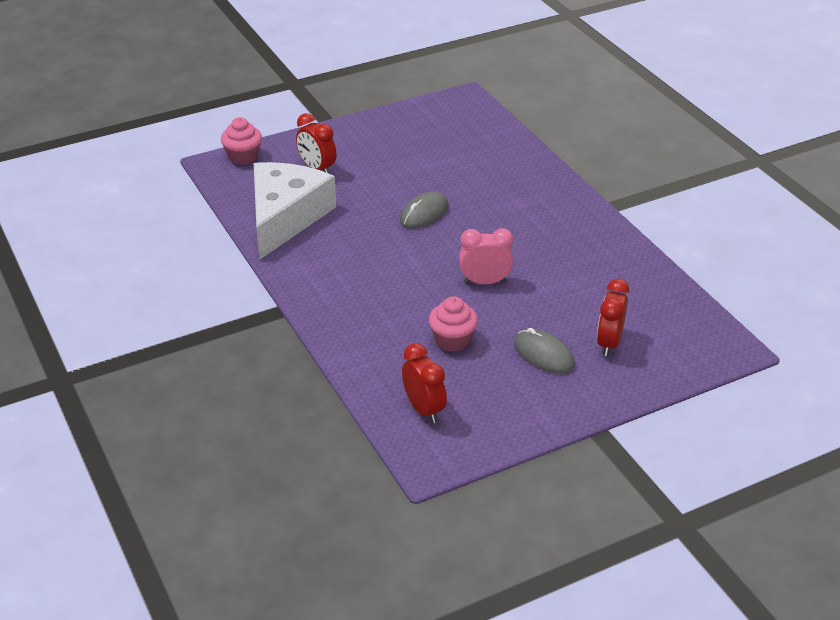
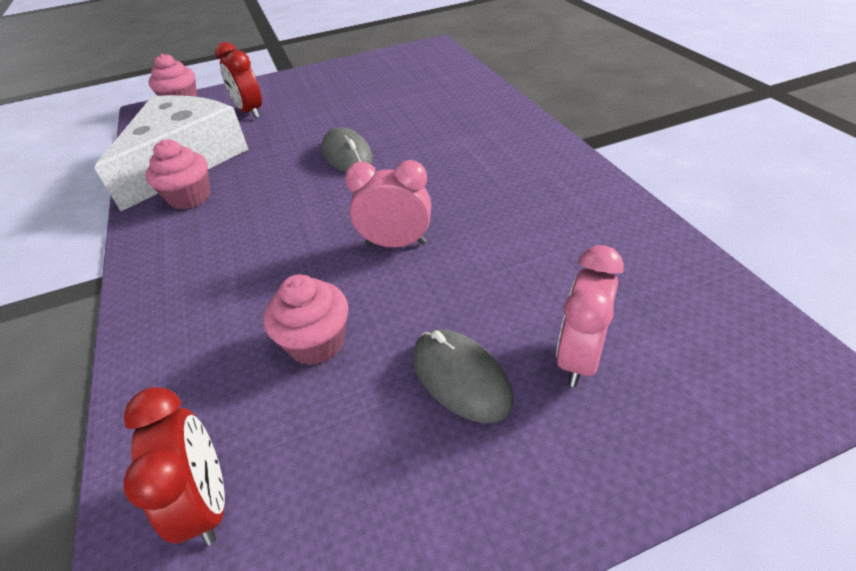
camera: 10 degrees right, 5 degrees up
grey mouse [400,191,449,229] -> grey mouse turned 75 degrees counterclockwise [322,127,373,172]
red clock [597,279,629,356] -> pink clock [556,245,624,387]
none -> pink cupcake [146,140,210,209]

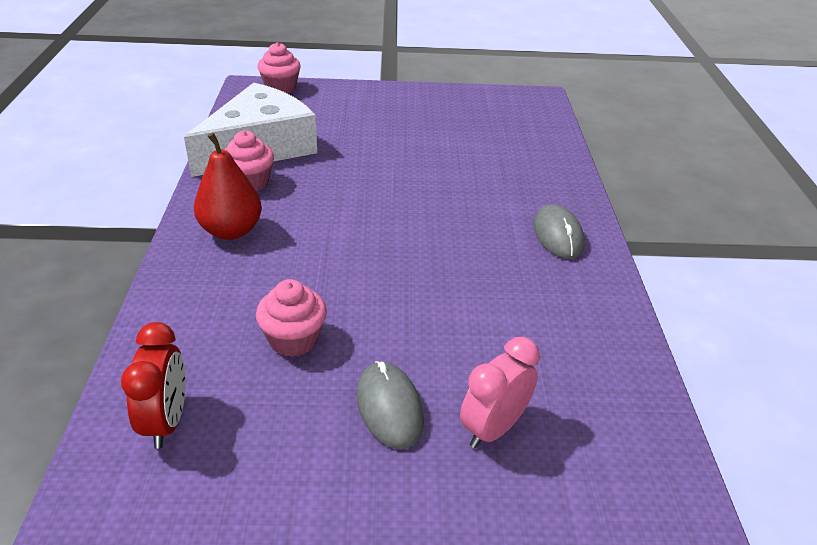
camera: 15 degrees right, 5 degrees down
red clock [215,42,262,118] -> none
grey mouse [322,127,373,172] -> grey mouse moved to [533,204,585,259]
pink clock [345,160,431,247] -> none
none -> red pear [194,133,262,240]

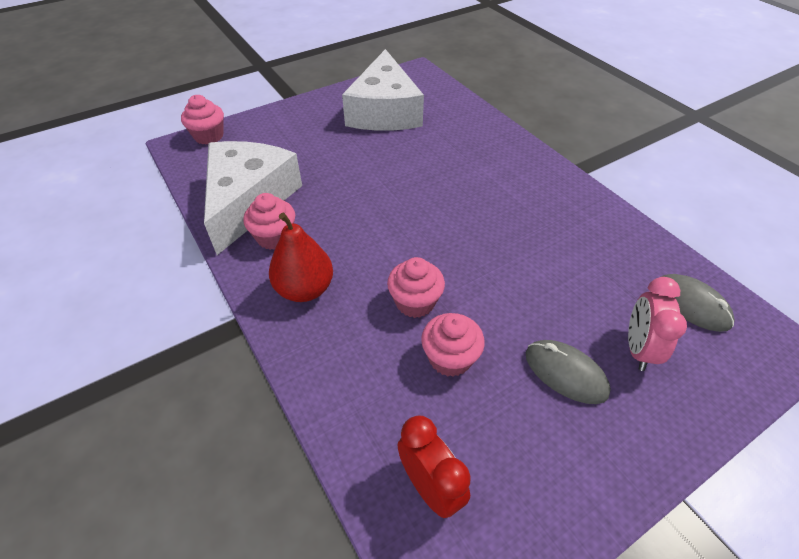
camera: 30 degrees left, 10 degrees up
grey mouse [533,204,585,259] -> grey mouse moved to [661,274,735,332]
none -> white cheese [342,49,424,131]
none -> pink cupcake [387,257,445,318]

